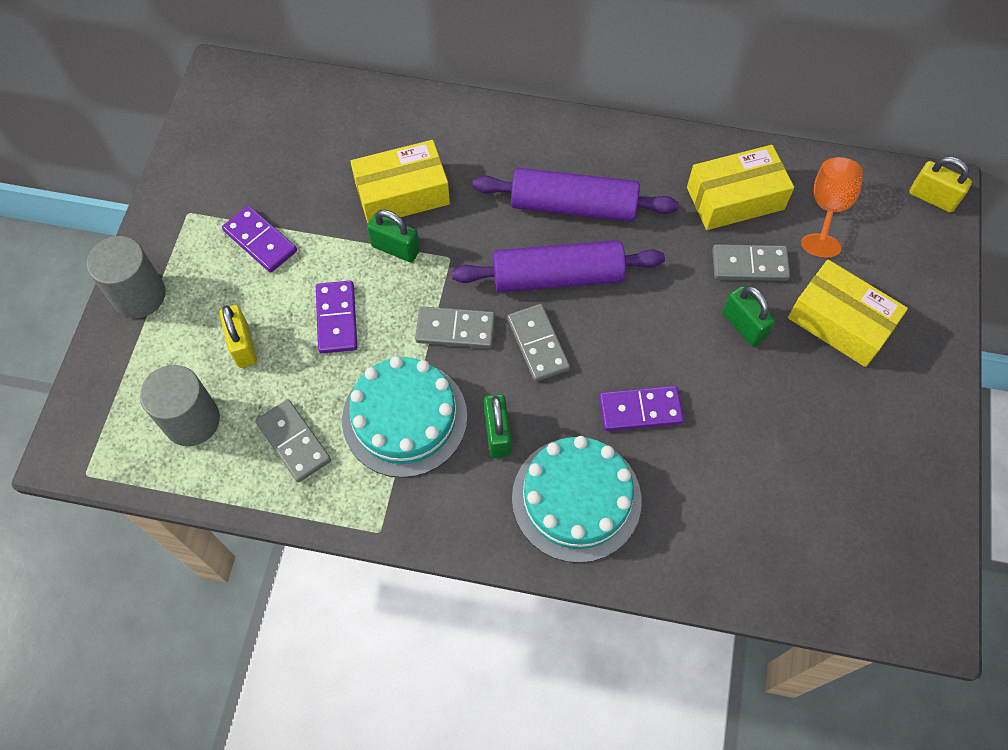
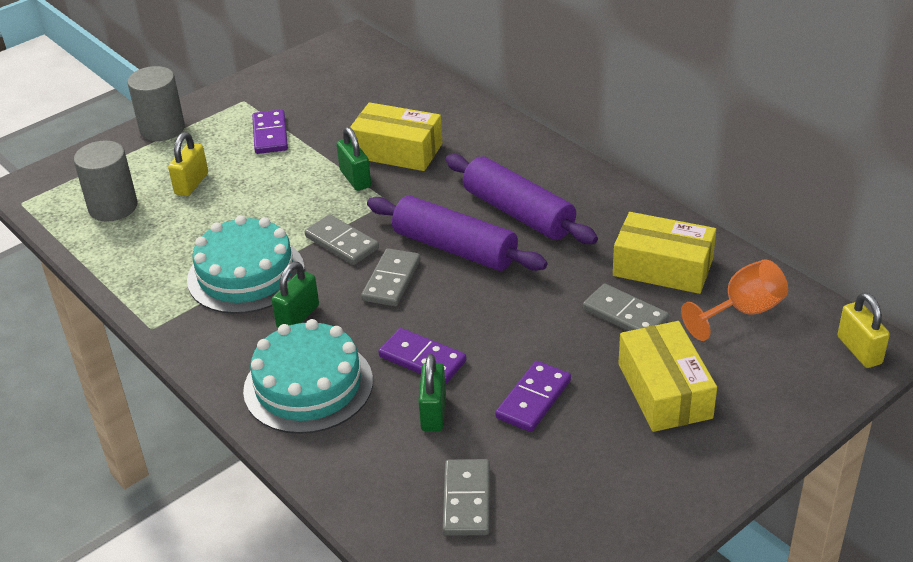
camera: 40 degrees right, 25 degrees down
grey domino [256,399,331,482] -> grey domino moved to [443,459,490,536]
purple domino [316,281,357,354] -> purple domino moved to [495,361,571,432]
green padlock [722,286,775,347] -> green padlock moved to [418,354,446,431]

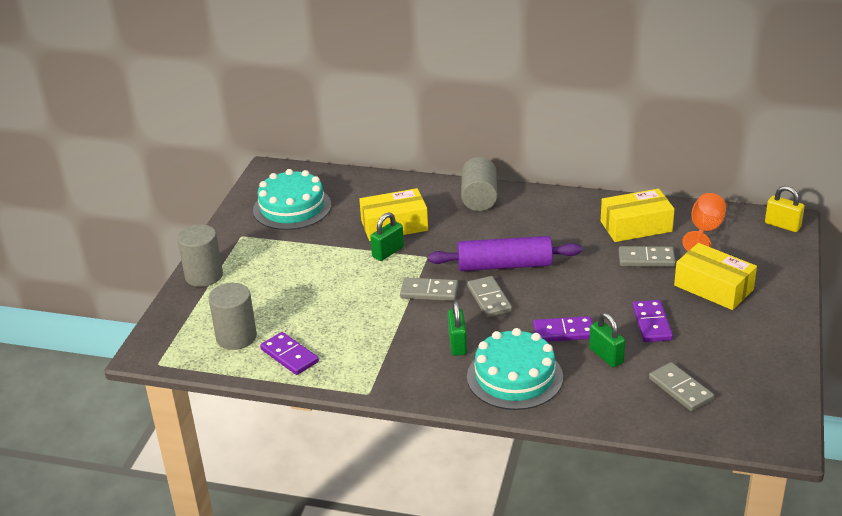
camera: 35 degrees left, 5 degrees down
yellow padlock [168,132,208,196] -> none
turquoise cake [187,215,305,314] -> turquoise cake moved to [253,169,331,230]
purple domino [252,109,288,154] -> purple domino moved to [260,332,319,375]
green padlock [337,127,371,191] -> green padlock turned 75 degrees counterclockwise [370,212,404,261]
purple rolling pin [445,154,598,244] -> none
none -> grey cylinder [461,157,497,211]

